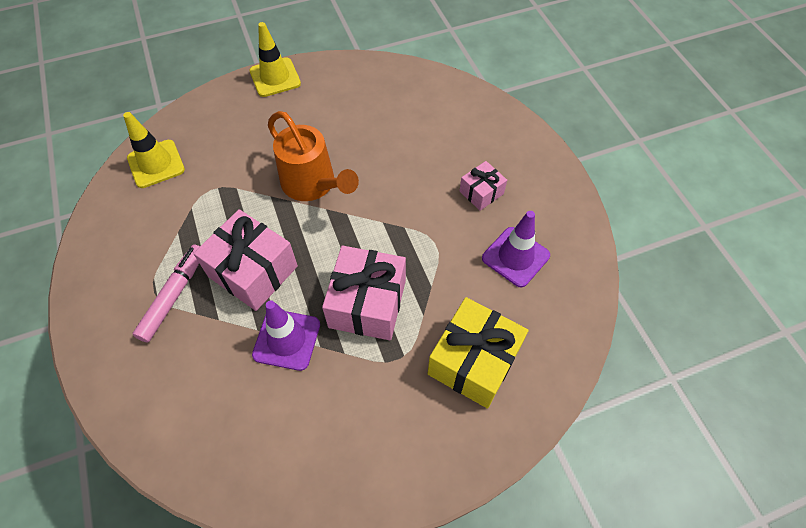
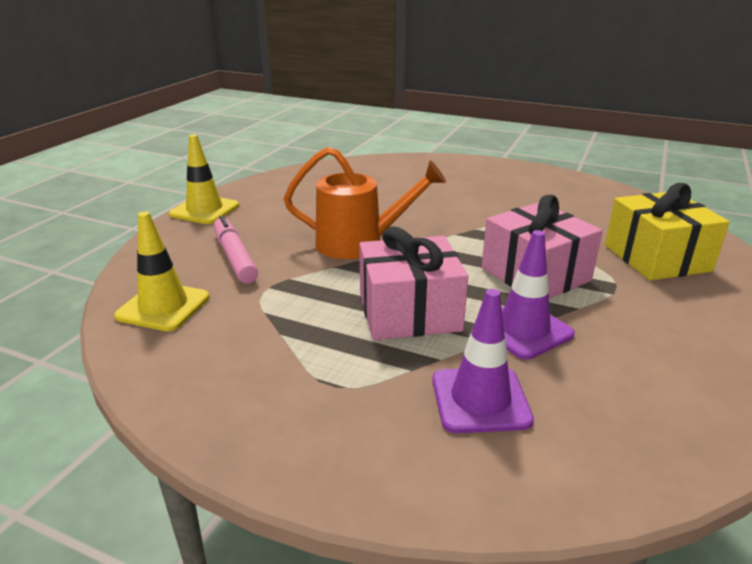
camera: 45 degrees left, 30 degrees down
pink marker [132,244,200,343] -> pink marker moved to [214,215,258,284]
pink gift [460,161,507,211] -> none
purple traffic cone [482,211,550,288] -> purple traffic cone moved to [432,289,534,433]

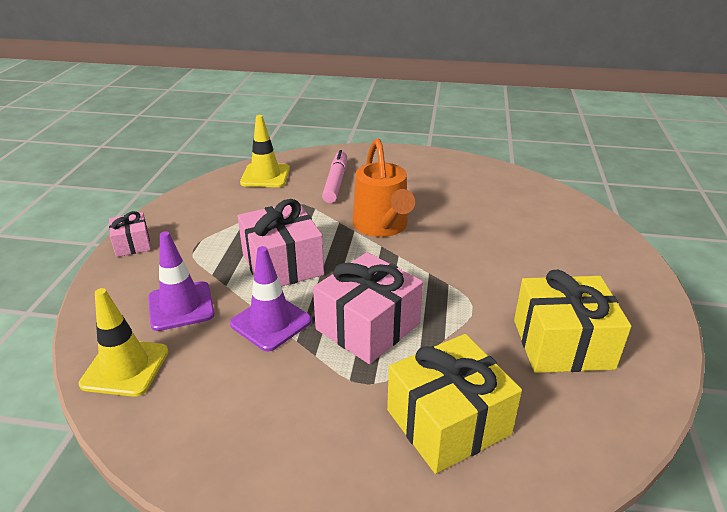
camera: 75 degrees right, 5 degrees up
yellow traffic cone [169,134,239,224] -> yellow traffic cone moved to [79,288,168,397]
pink marker [214,215,258,284] -> pink marker turned 45 degrees counterclockwise [322,150,347,203]
none -> pink gift [109,211,151,257]
none -> yellow gift [514,270,631,373]

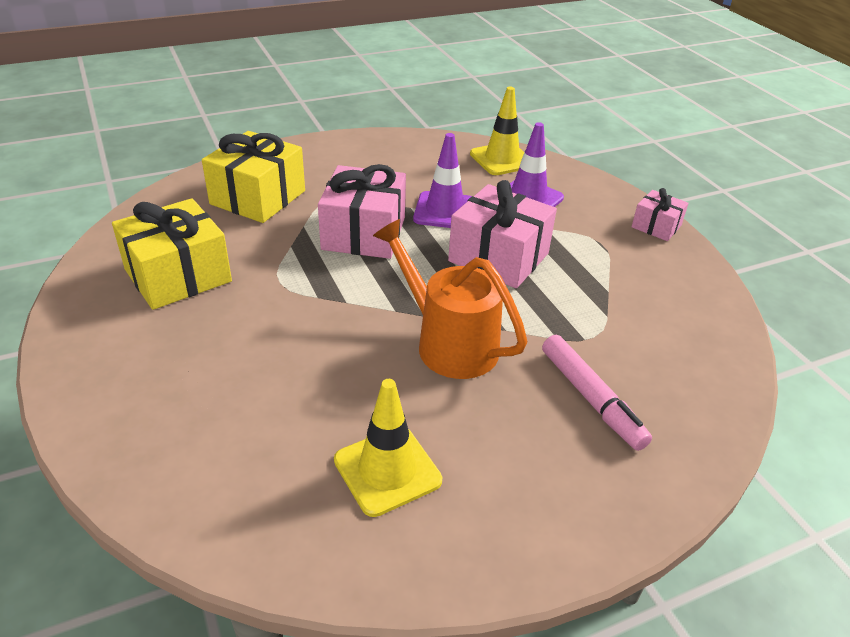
camera: 145 degrees right, 5 degrees up
yellow traffic cone [240,115,290,187] -> yellow traffic cone moved to [334,379,442,517]

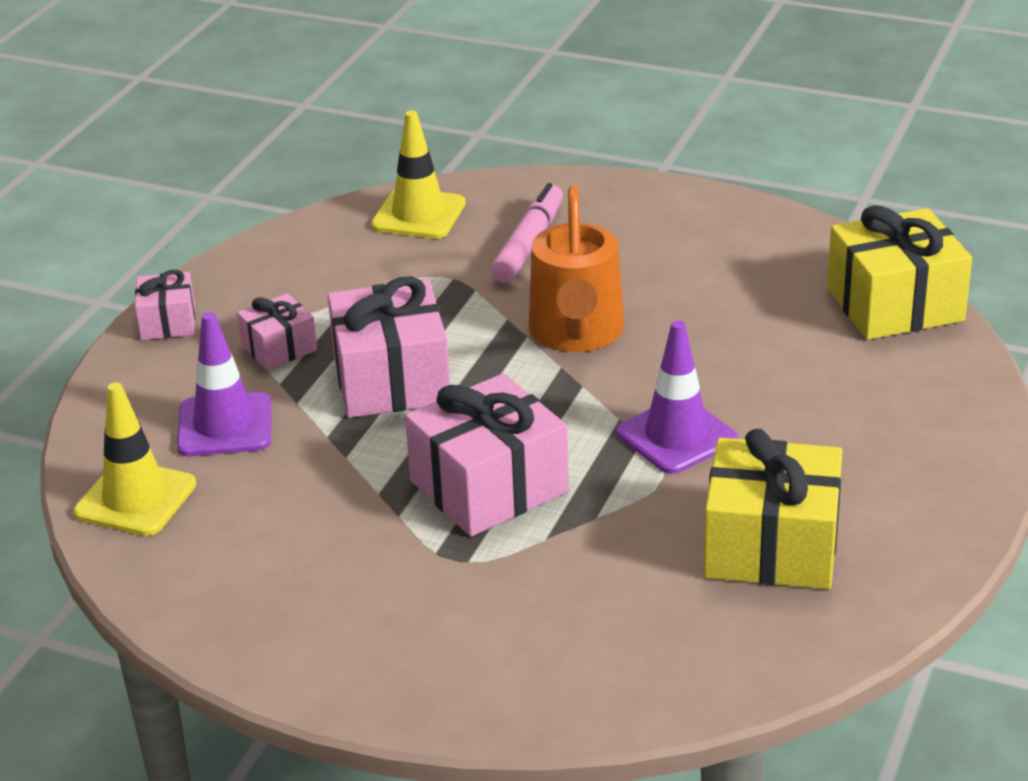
camera: 130 degrees left, 5 degrees down
yellow gift [202,131,305,223] -> yellow gift moved to [827,205,972,340]
yellow traffic cone [334,379,442,517] -> yellow traffic cone moved to [371,110,466,239]
purple traffic cone [413,133,472,228] -> purple traffic cone moved to [616,320,738,474]
none -> pink gift [237,293,317,370]

